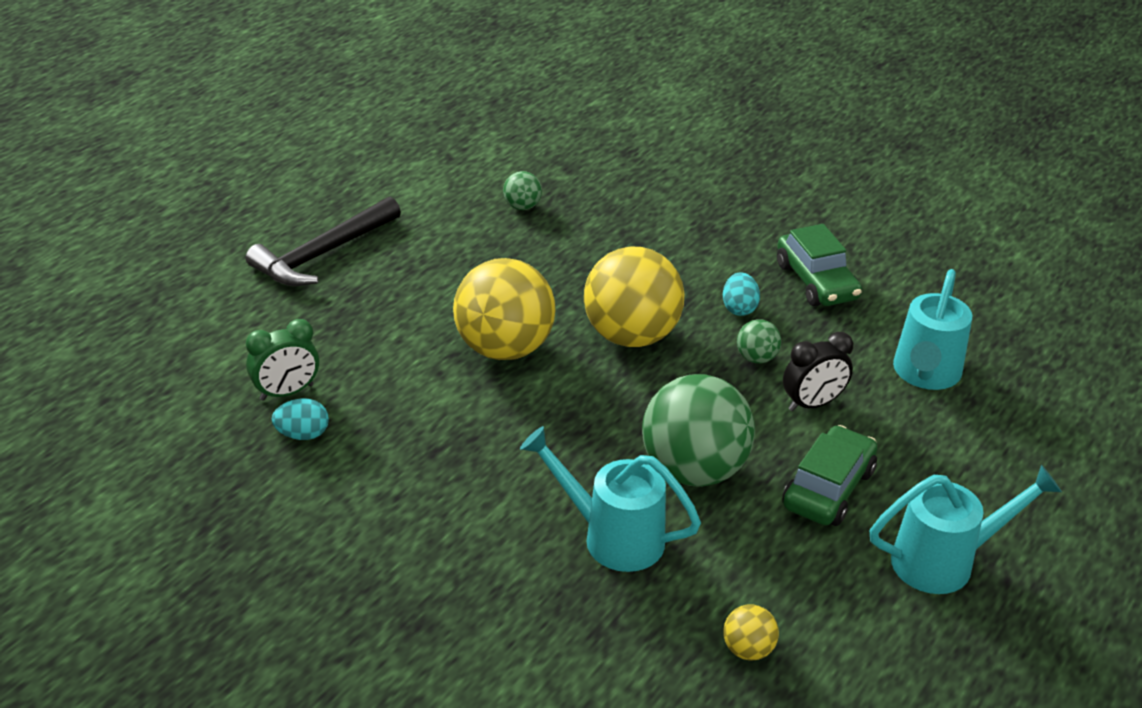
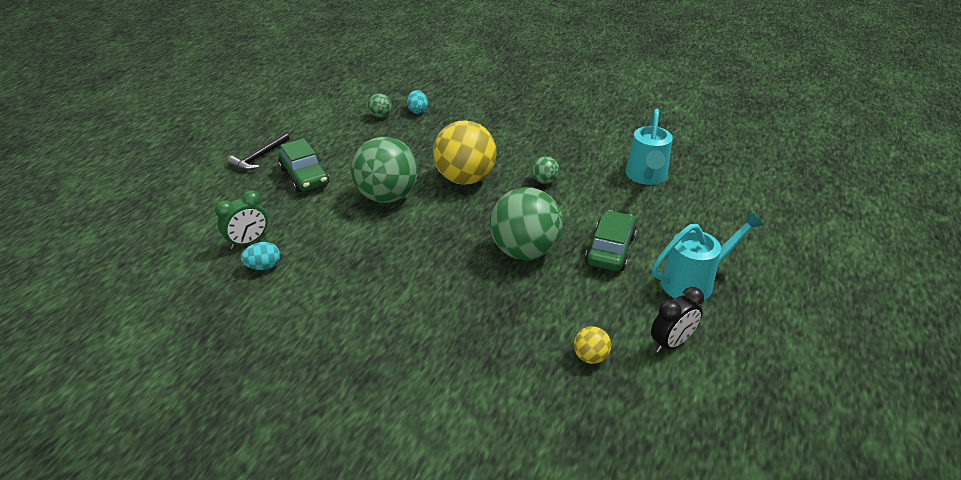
camera: 10 degrees left, 0 degrees up
black hammer [246,197,401,286] -> black hammer [227,132,289,170], size x0.64
yellow ball [453,258,556,360] -> green ball [351,137,418,203]
turquoise watering can [520,426,701,572] -> none
turquoise egg [723,272,760,316] -> turquoise egg moved to [407,90,428,114]
green car [777,224,862,306] -> green car moved to [278,138,329,193]
black clock [783,332,853,411] -> black clock moved to [651,287,704,353]

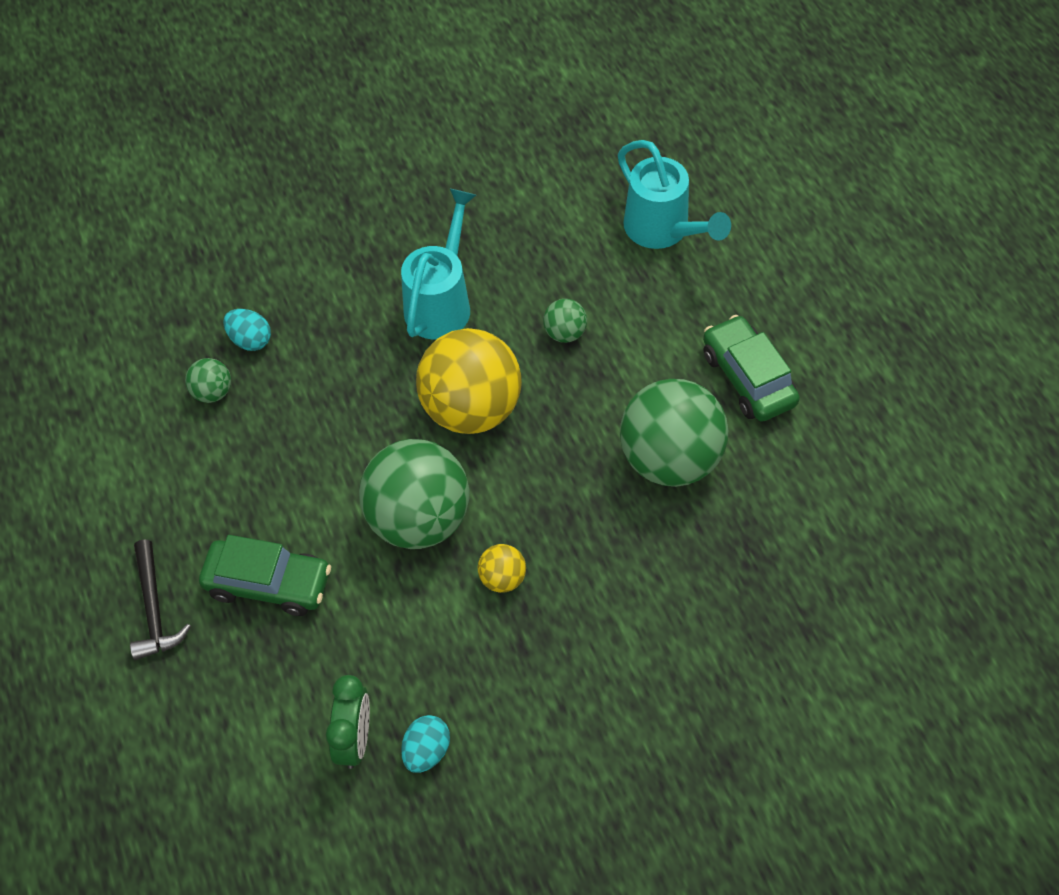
camera: 45 degrees left, 20 degrees up
yellow ball [574,326,611,364] -> yellow ball moved to [478,544,526,593]
black clock [651,287,704,353] -> none
turquoise watering can [652,210,764,300] -> turquoise watering can moved to [401,189,476,340]

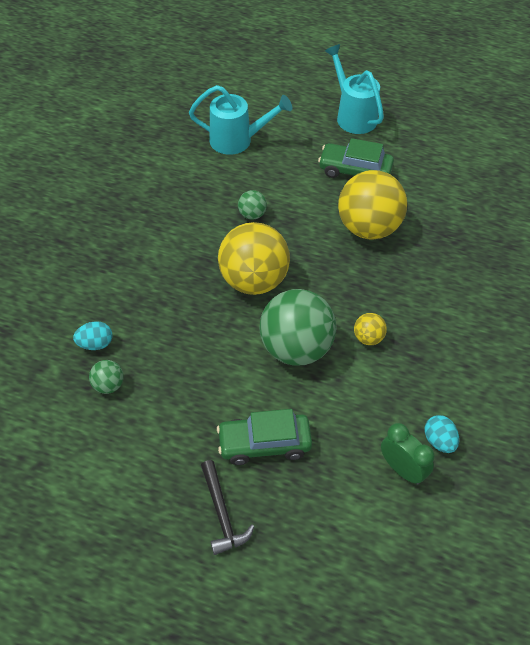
camera: 50 degrees left, 5 degrees down
black hammer [130,539,191,660] -> black hammer turned 45 degrees clockwise [201,460,255,555]
green car [199,535,331,616] -> green car turned 150 degrees counterclockwise [217,409,312,465]
turquoise watering can [401,189,476,340] -> turquoise watering can moved to [325,44,384,134]
green ball [620,379,728,487] -> yellow ball [338,170,407,240]

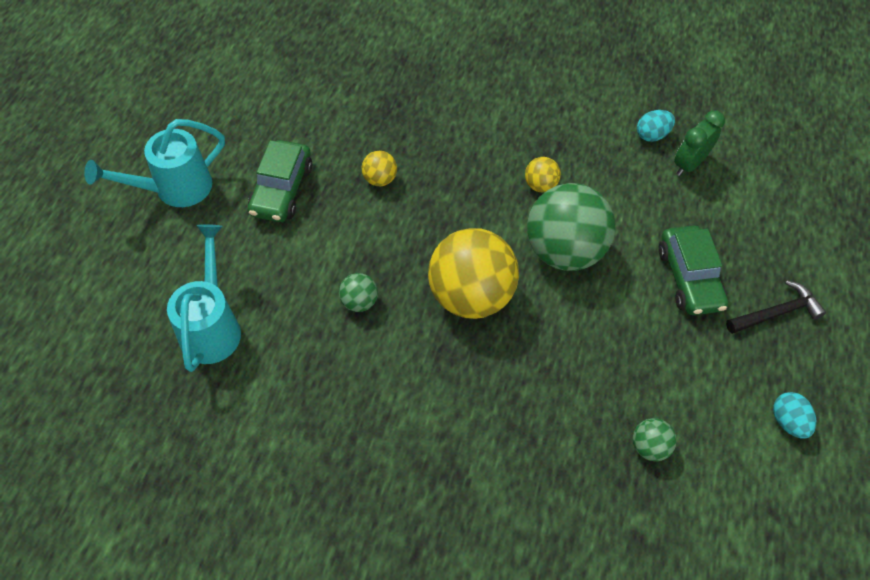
camera: 95 degrees left, 5 degrees up
turquoise egg [73,321,112,350] -> turquoise egg moved to [773,392,816,439]
yellow ball [338,170,407,240] -> yellow ball [362,151,397,186], size x0.44

